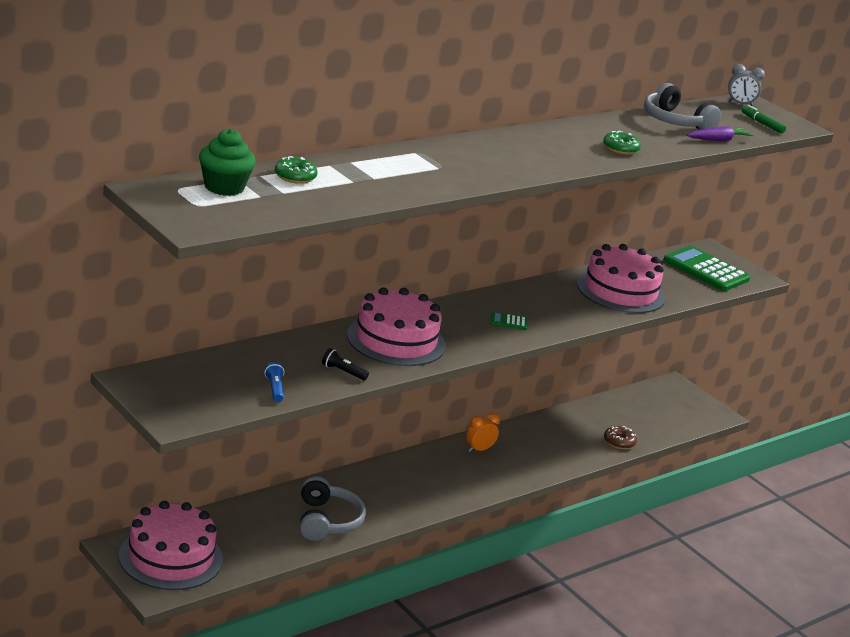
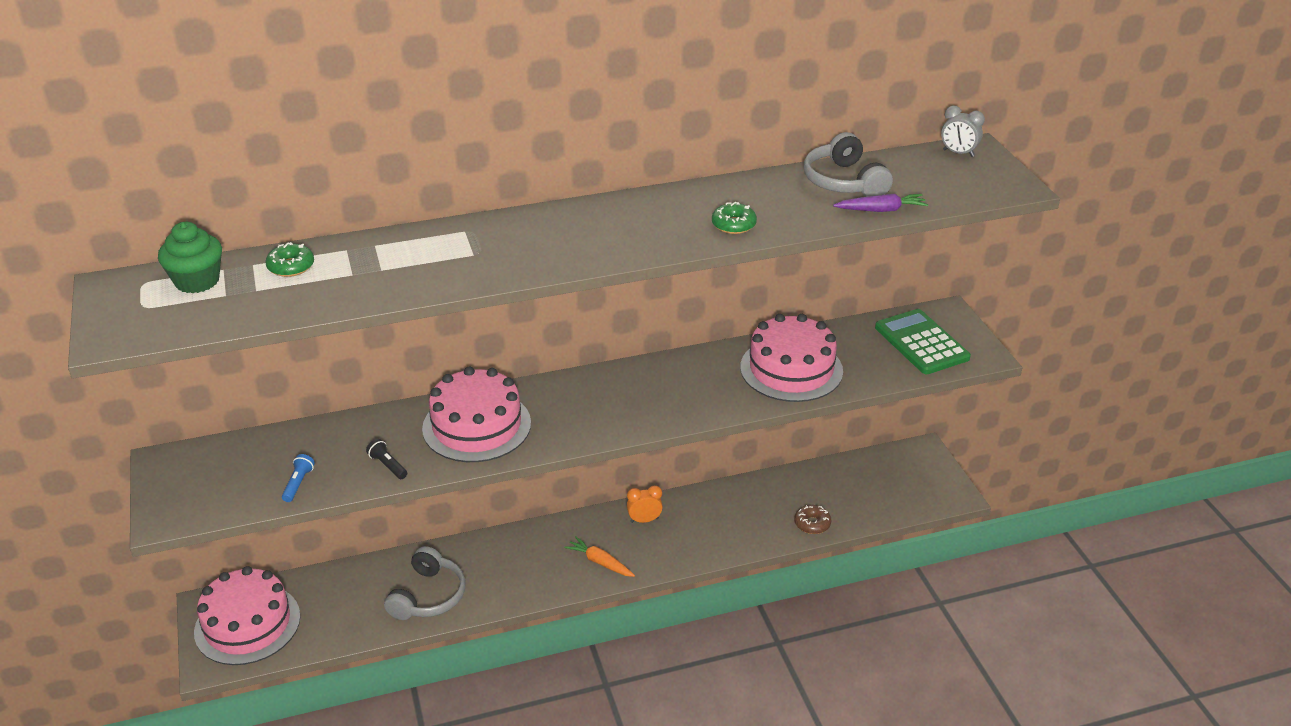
camera: 25 degrees right, 10 degrees up
green calculator [490,311,528,330] -> none
green marker [742,105,786,134] -> none
none -> orange carrot [564,536,635,577]

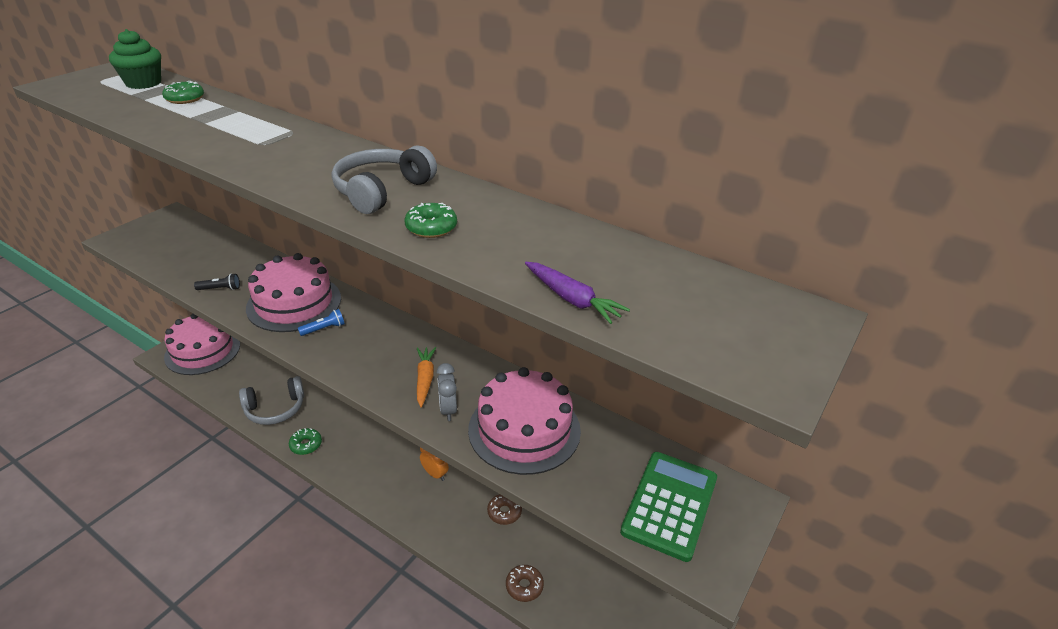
camera: 50 degrees right, 0 degrees up
blue flashlight [282,454,315,502] -> blue flashlight moved to [298,309,345,336]
black flashlight [366,439,407,479] -> black flashlight turned 75 degrees clockwise [194,273,240,290]
orange carrot [564,536,635,577] -> orange carrot moved to [417,347,436,407]
grey headphones [804,132,893,197] -> grey headphones moved to [332,145,437,214]
grey clock [941,105,985,157] -> grey clock moved to [437,363,457,421]
none -> green donut [289,428,322,455]
none -> brown donut [487,494,522,525]

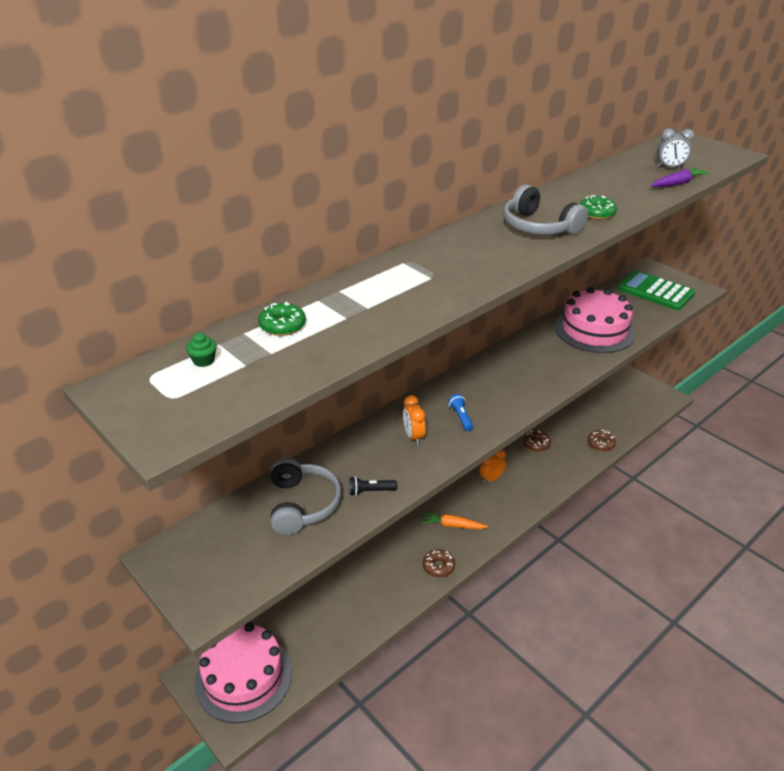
camera: 75 degrees left, 0 degrees up
green cupcake [109,29,161,89] -> green cupcake [186,333,217,367], size x0.46
black flashlight [194,273,240,290] -> black flashlight turned 105 degrees counterclockwise [349,476,397,496]
grey headphones [239,376,304,425] -> grey headphones moved to [271,457,342,535]
pink cake [246,253,341,332] -> orange clock [403,395,426,445]
green donut [289,428,322,455] -> brown donut [423,549,455,578]
orange carrot [417,347,436,407] -> orange carrot moved to [422,512,488,529]
grey clock [437,363,457,421] -> grey clock moved to [657,128,694,168]

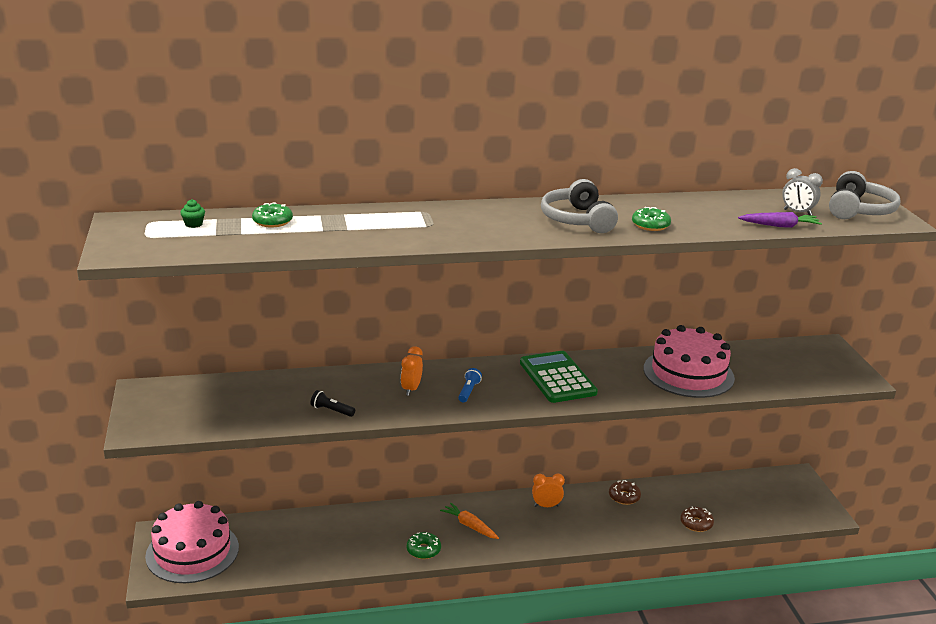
camera: 30 degrees right, 10 degrees down
grey headphones [271,457,342,535] -> grey headphones moved to [829,171,901,219]
brown donut [423,549,455,578] -> green donut [407,532,441,559]
green calculator [618,270,695,310] -> green calculator moved to [520,351,598,403]

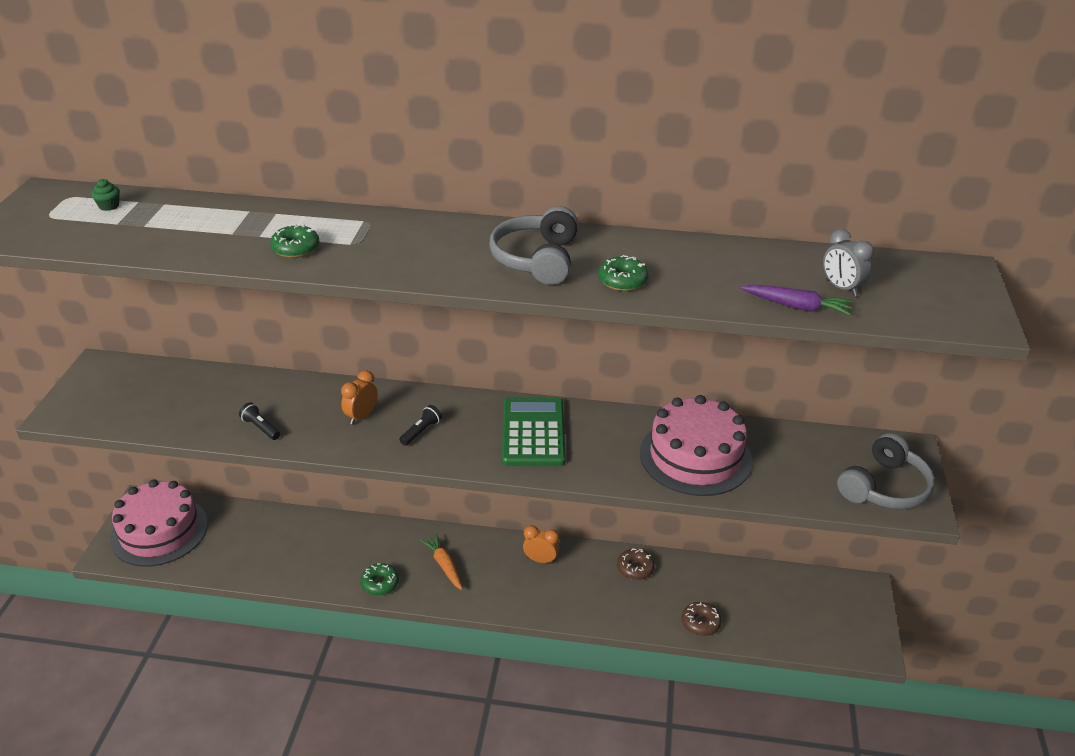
camera: 20 degrees right, 10 degrees up
green donut [252,202,293,227] -> green donut moved to [270,224,320,258]
blue flashlight [458,368,482,403] -> black flashlight [399,405,442,446]
grey headphones [829,171,901,219] -> grey headphones moved to [837,433,935,509]

